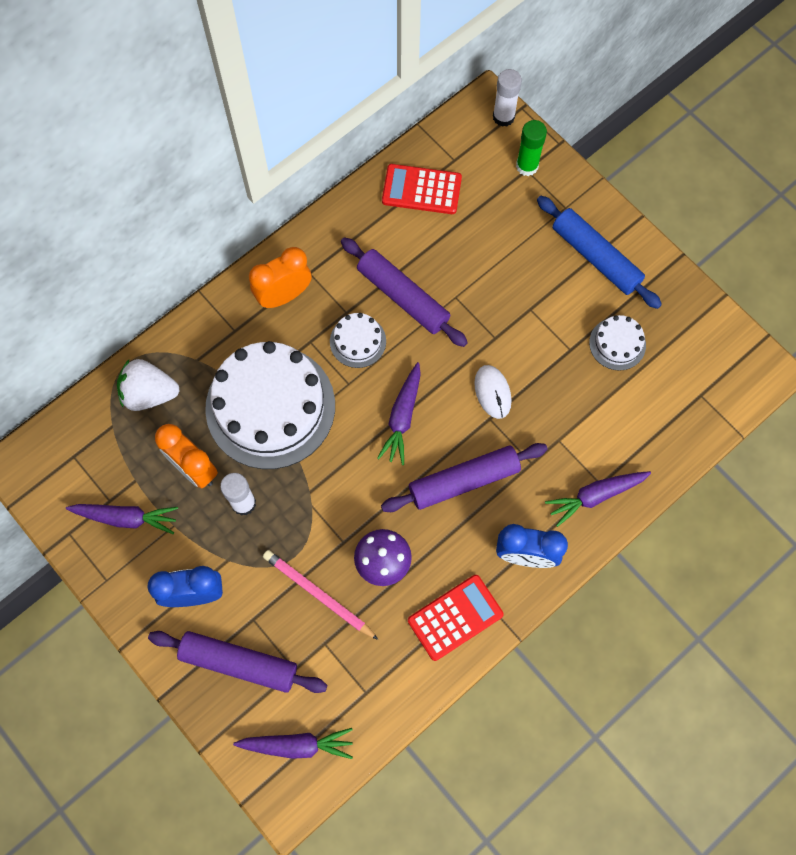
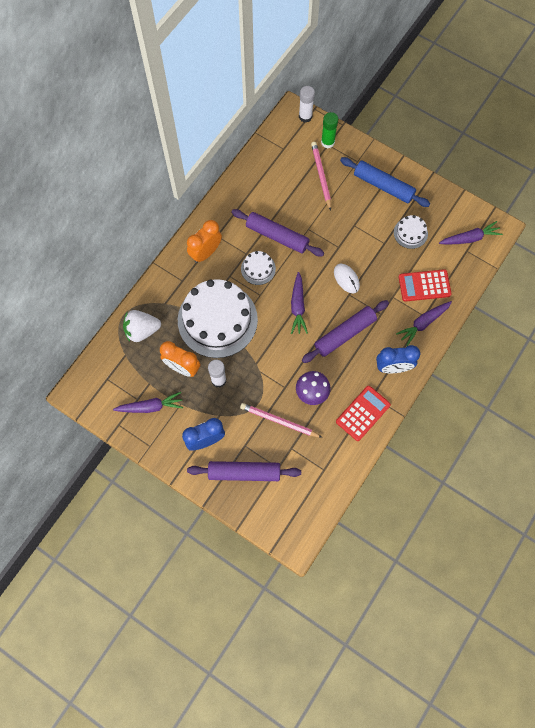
camera: 15 degrees left, 0 degrees up
purple carrot [233,728,353,759] -> purple carrot moved to [439,221,503,245]
red calculator [382,164,462,214] -> red calculator moved to [399,269,452,302]
none -> pink pencil [311,142,331,211]

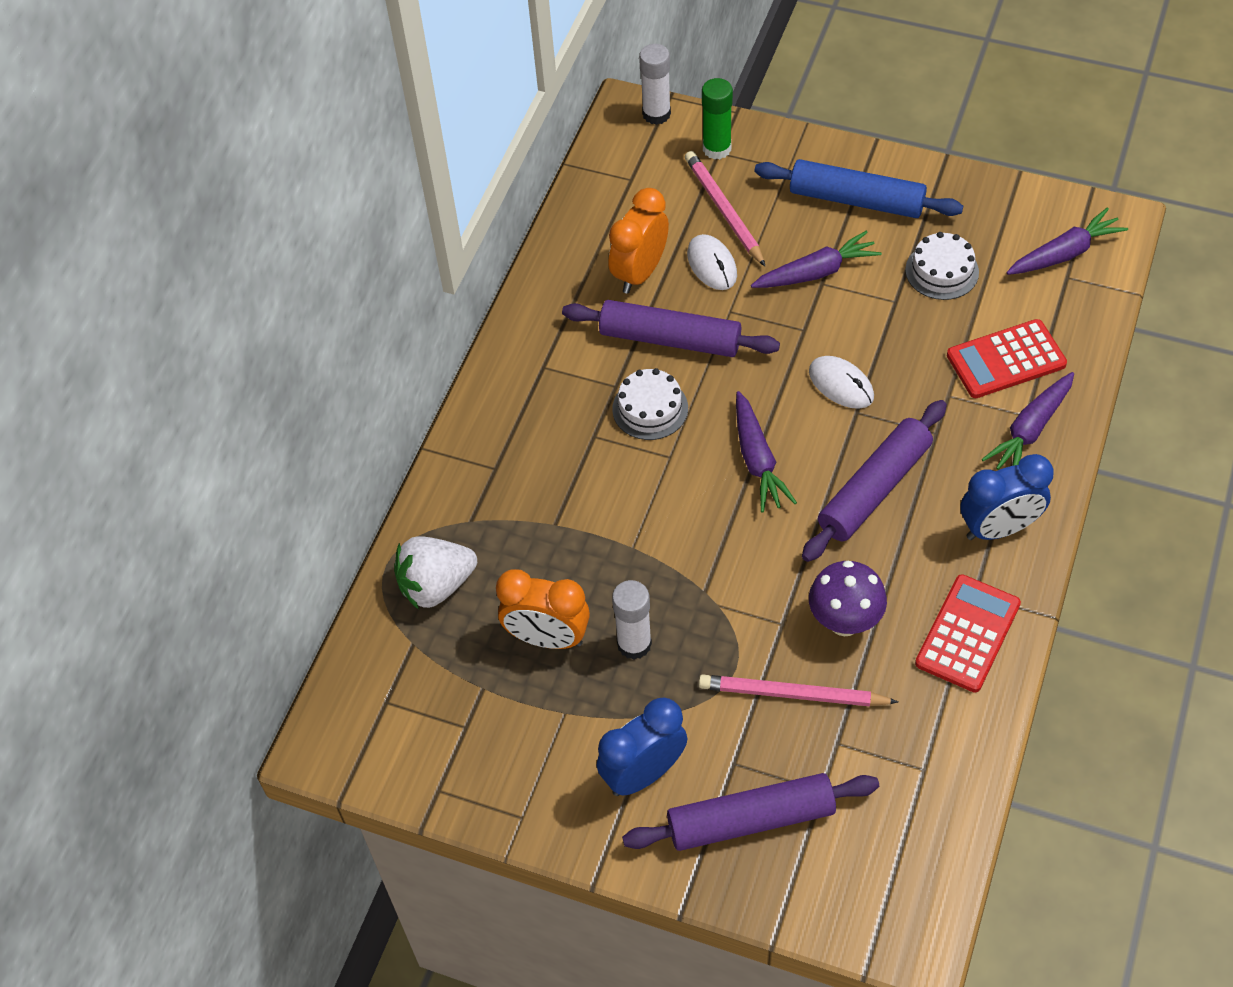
camera: 10 degrees left, 15 degrees down
purple carrot [113,392,183,413] -> purple carrot moved to [751,231,882,288]
white cake [178,279,258,358] -> none
orange clock [187,220,222,263] -> orange clock moved to [608,188,669,294]
none -> white mouse [687,234,737,290]

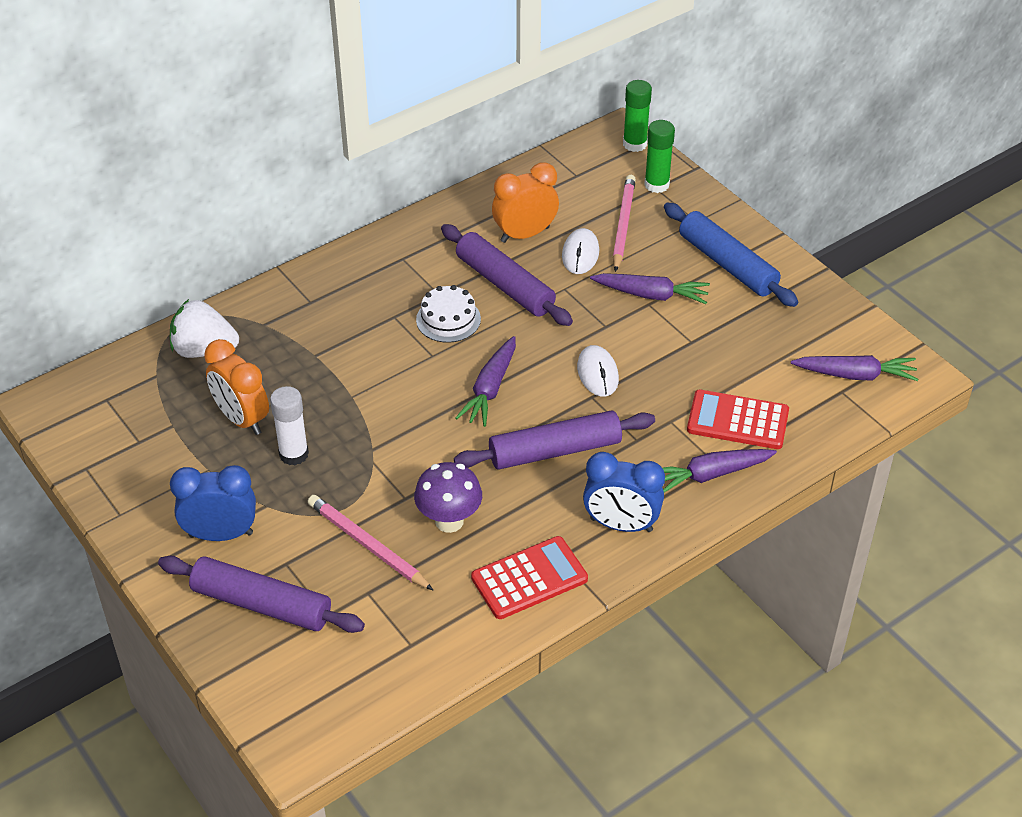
camera: 30 degrees right, 10 degrees down
white glue stick [639,44,671,125] -> green glue stick [623,80,652,152]
white cake [905,232,979,300] -> none

